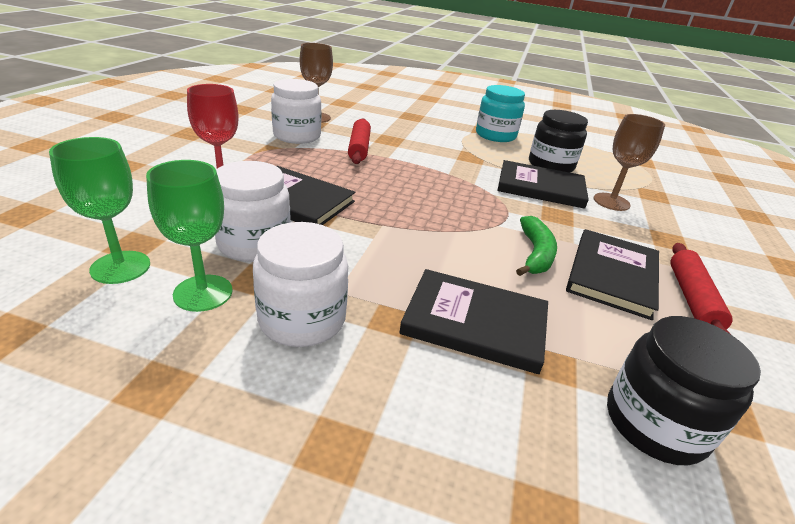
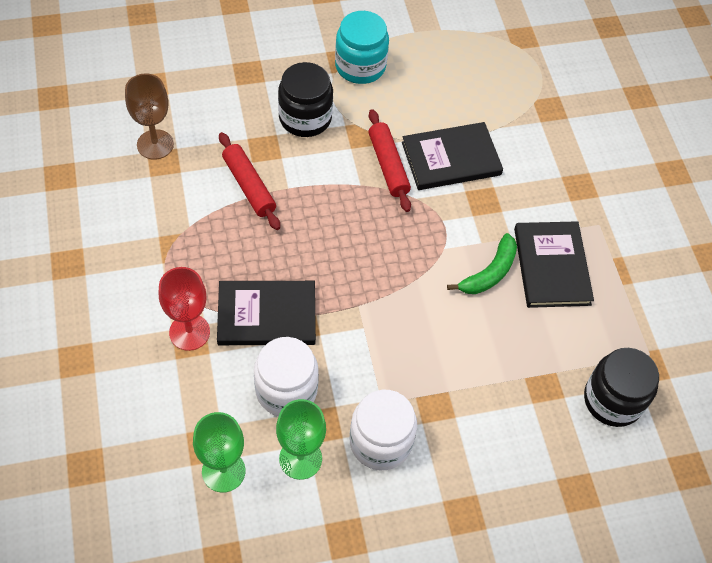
camera: 30 degrees left, 25 degrees up
white jar [271,79,321,144] -> none
black book [399,269,548,374] -> none
green banana [516,216,557,276] -> green banana turned 60 degrees clockwise [447,233,517,294]
black jar [529,110,588,173] -> black jar moved to [278,62,333,137]
brown goblet [593,114,665,211] -> none
red rolling pin [670,243,733,334] -> red rolling pin moved to [369,109,411,212]

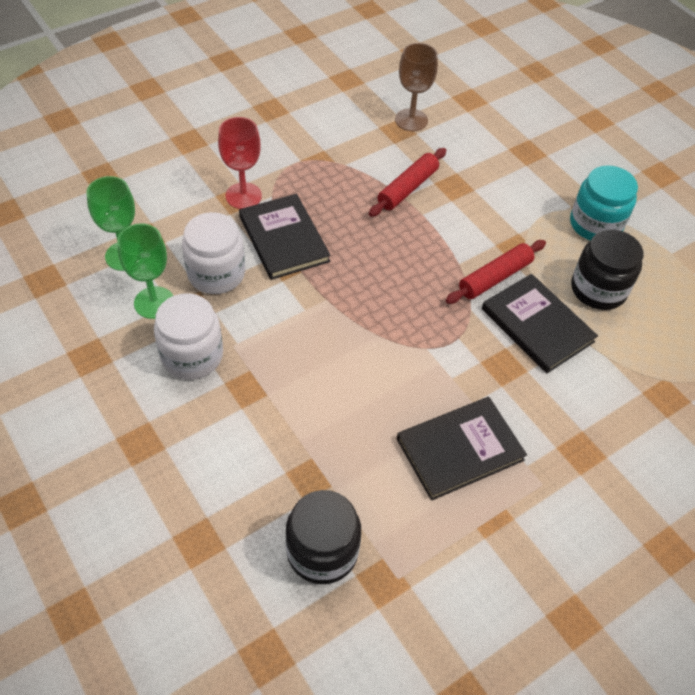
camera: 70 degrees right, 5 degrees down
black jar [278,62,333,137] -> black jar moved to [571,230,643,310]
green banana [447,233,517,294] -> none

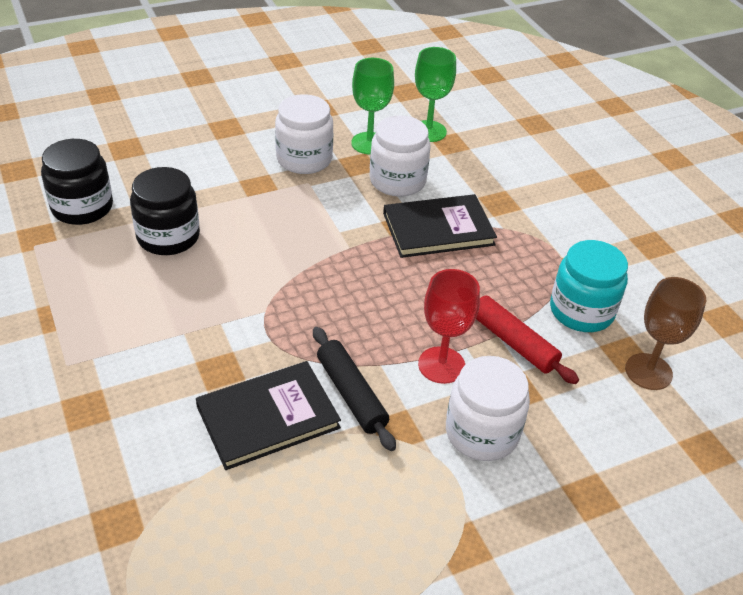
camera: 100 degrees right, 10 degrees down
red goblet [218,117,262,209] -> red goblet moved to [418,269,480,384]
black book [397,397,527,501] -> none
red rolling pin [446,240,546,304] -> black rolling pin [313,327,396,451]
turquoise jar [570,165,638,241] -> turquoise jar moved to [550,240,628,332]
black jar [571,230,643,310] -> black jar moved to [130,167,200,255]
none -> white jar [446,356,530,461]

